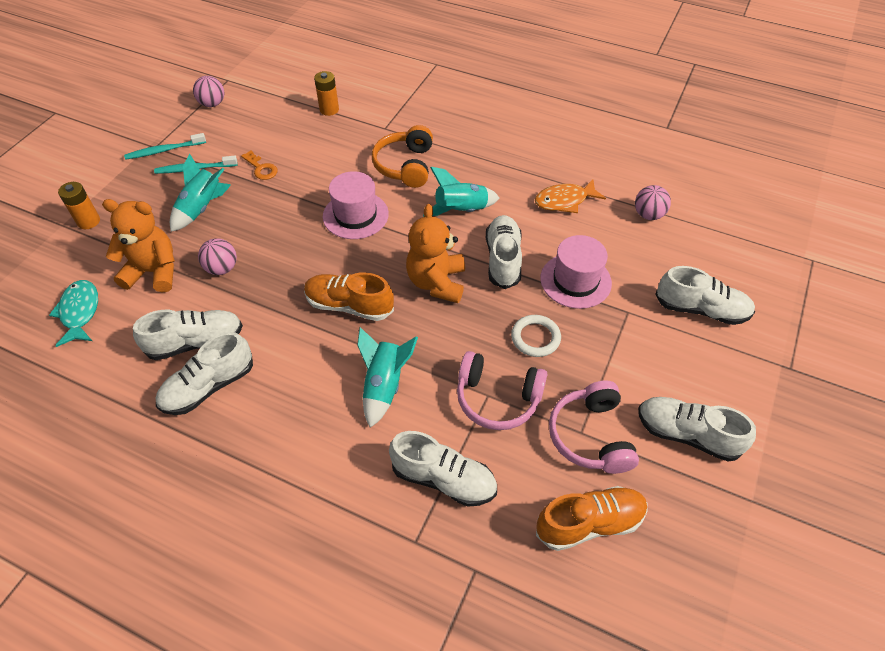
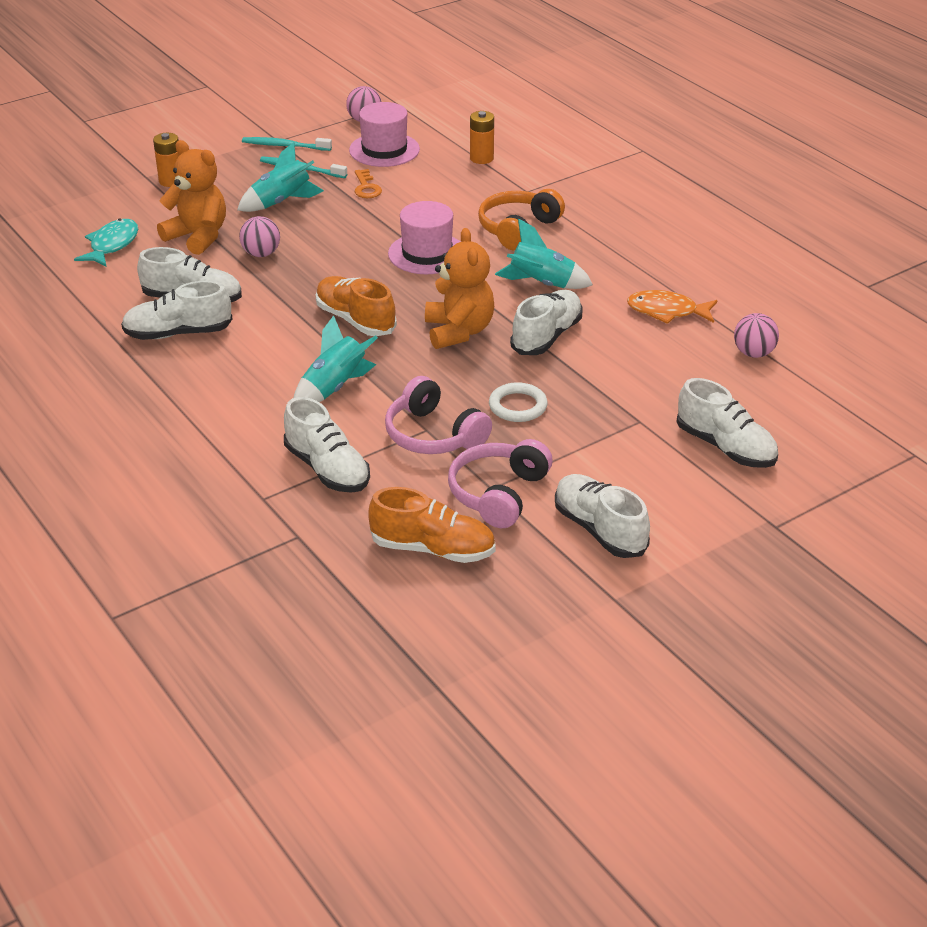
camera: 30 degrees right, 15 degrees down
orange teddy bear [406,204,465,303] -> orange teddy bear turned 135 degrees clockwise [425,228,494,349]
pink hat [540,235,612,309] -> pink hat moved to [349,102,420,167]

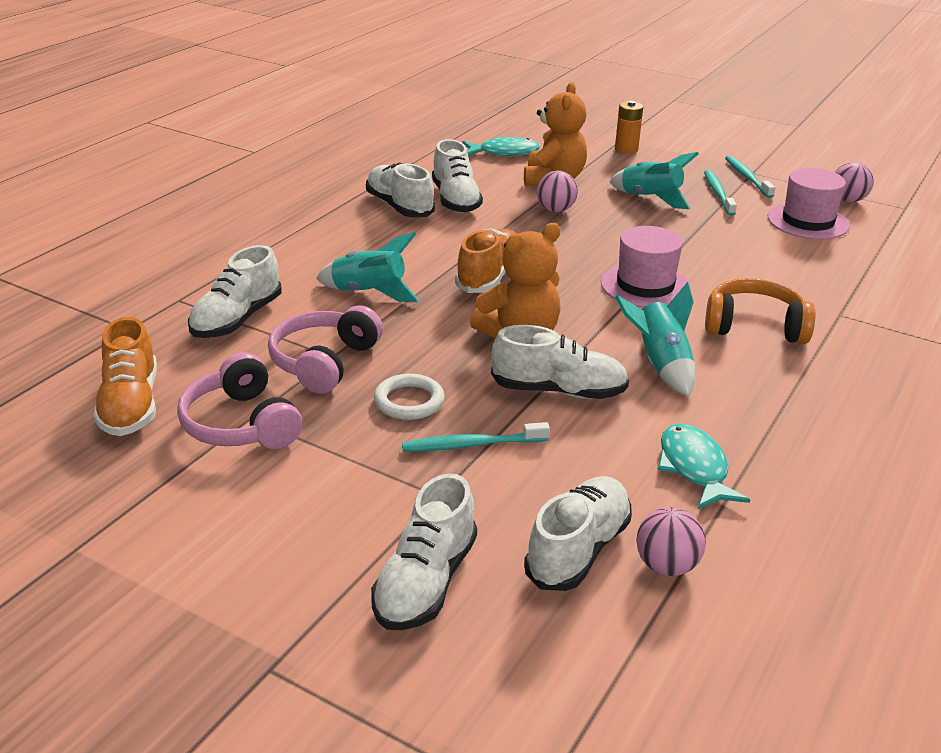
camera: 65 degrees right, 5 degrees down
orange key [355,169,382,198] -> none
pink headphones [448,439,553,528] -> pink headphones turned 120 degrees counterclockwise [177,352,302,449]
orange battery [470,111,494,164] -> none
white shoe [555,474,650,558] -> white shoe moved to [524,476,632,591]
orange fish [627,290,717,324] -> turquoise fish [658,424,750,509]
none -> turquoise toothbrush [402,422,550,452]

